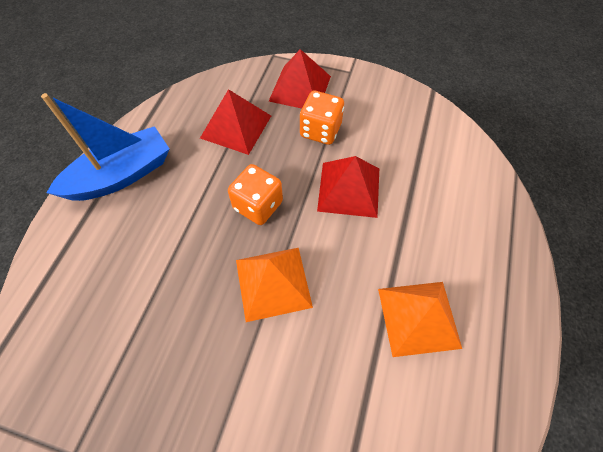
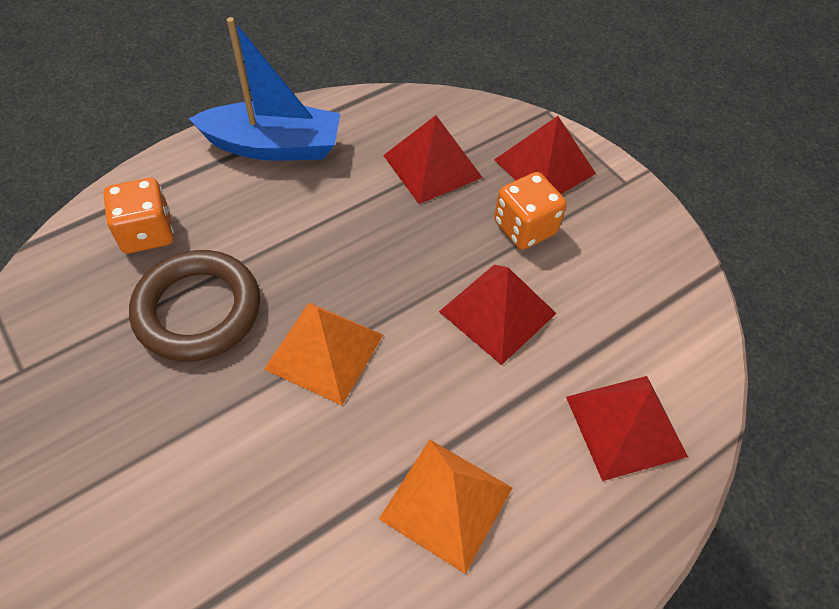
camera: 35 degrees right, 5 degrees down
orange dice [228,164,283,225] -> orange dice moved to [103,178,174,254]
none -> brown ring [129,250,260,362]
none -> red pyramid [566,376,688,481]

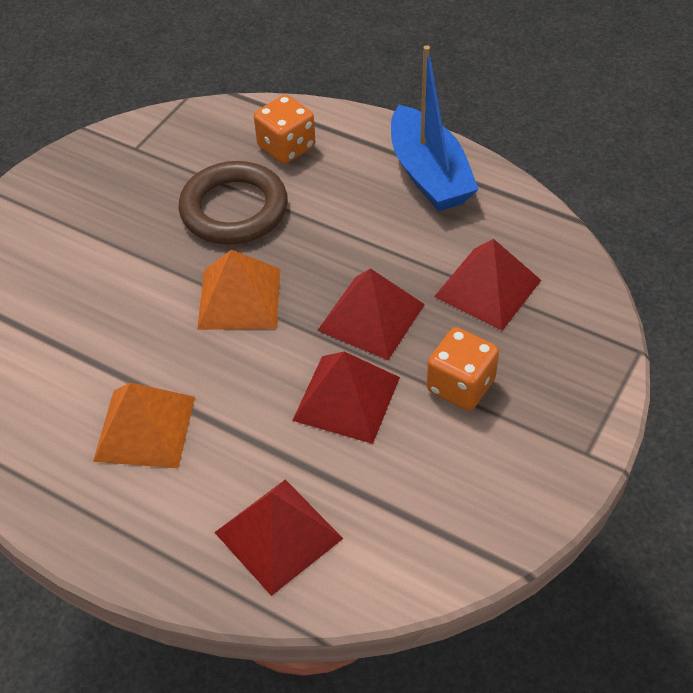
camera: 70 degrees right, 5 degrees down
red pyramid [494,116,596,194] -> red pyramid moved to [317,268,425,360]

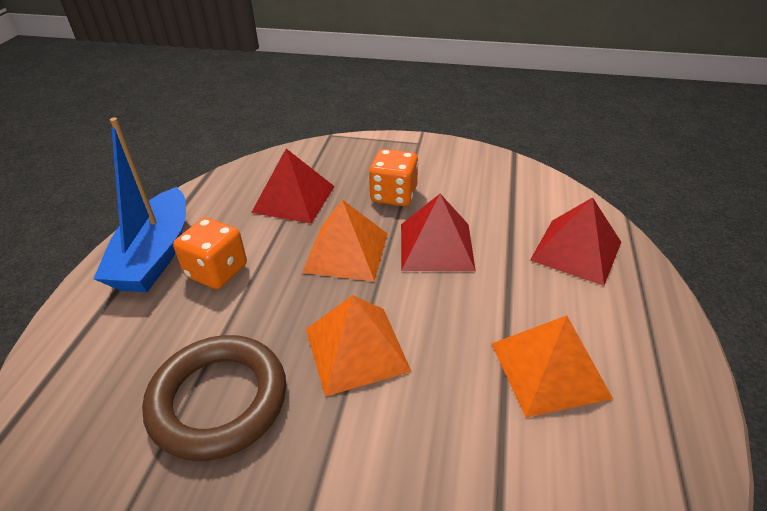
camera: 110 degrees left, 10 degrees down
orange dice [254,95,316,164] -> orange dice moved to [173,218,247,289]
red pyramid [317,268,425,360] -> orange pyramid [302,200,388,281]
blue boat [391,45,479,212] -> blue boat turned 135 degrees clockwise [93,117,186,292]

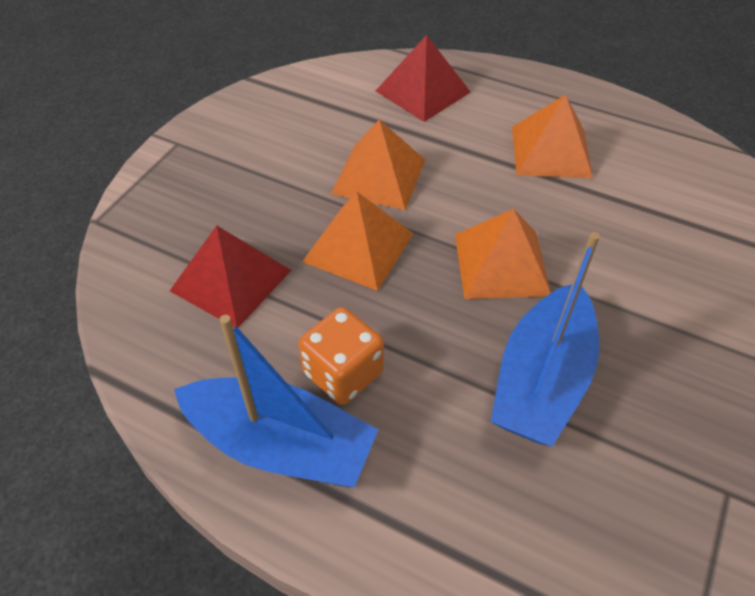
camera: 75 degrees left, 10 degrees up
brown ring [142,335,286,461] -> blue boat [490,232,600,447]
orange dice [369,149,418,206] -> none
red pyramid [401,194,476,271] -> orange pyramid [331,120,425,210]

